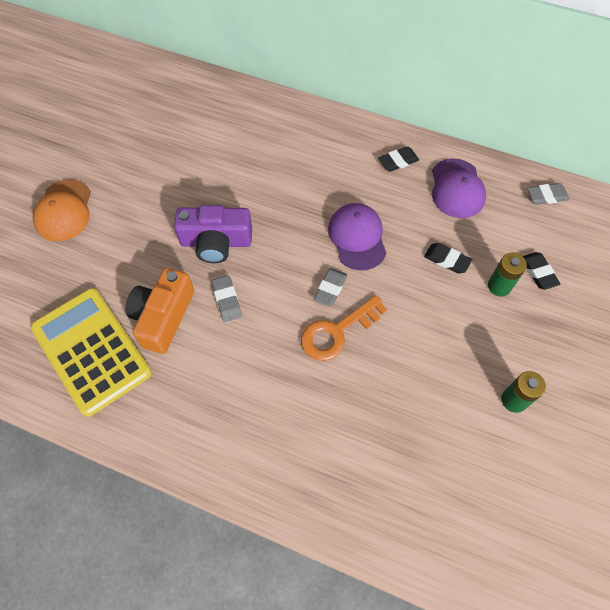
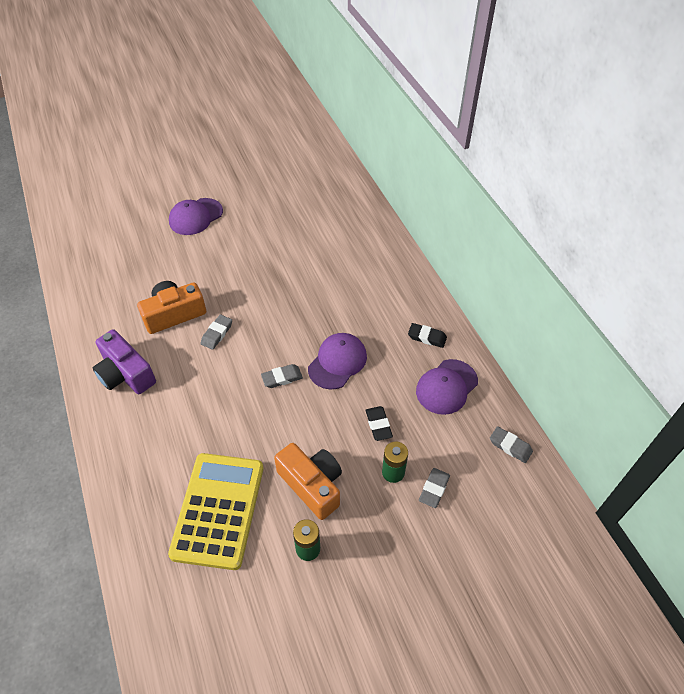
camera: 45 degrees right, 10 degrees down
yellow calculator [30,288,152,417] -> yellow calculator moved to [168,453,263,570]
orange cap [33,179,91,242] -> purple cap [169,198,223,235]
purple camera [174,205,252,263] -> purple camera moved to [93,330,156,394]
orange key [301,295,387,361] -> none
black eraser [523,252,560,290] -> grey eraser [419,468,450,508]
none -> orange camera [274,443,342,520]

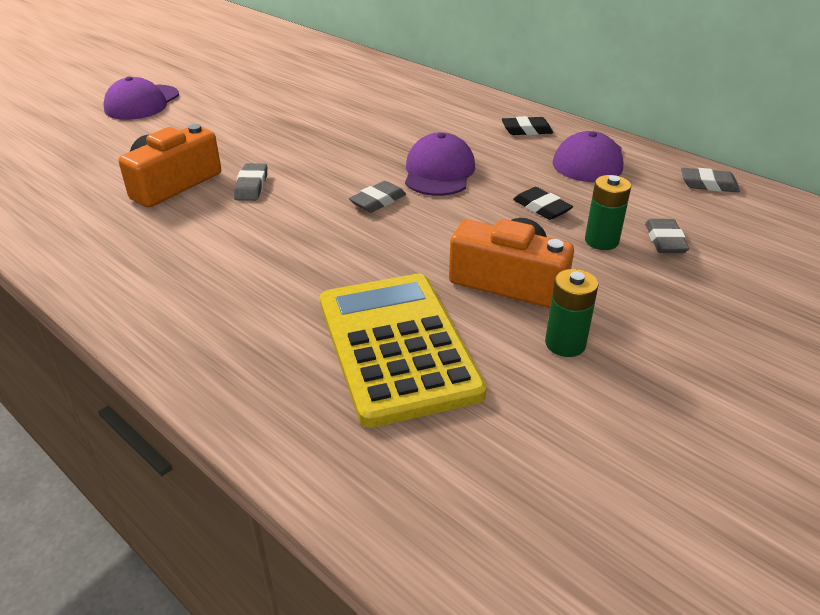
camera: 25 degrees left, 15 degrees down
purple camera [93,330,156,394] -> none

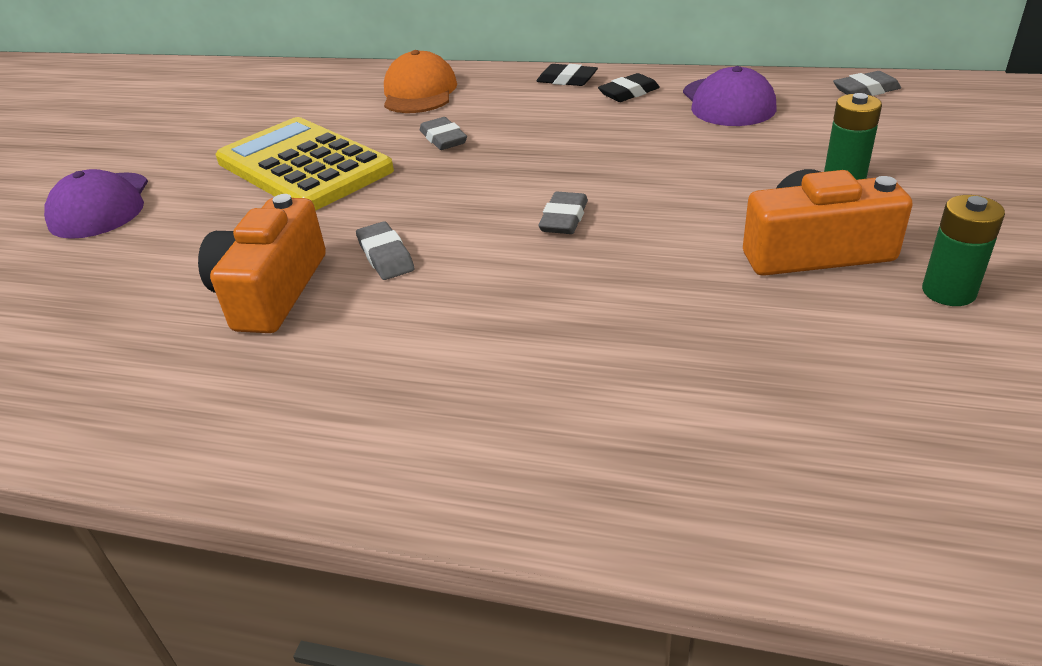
camera: 25 degrees left, 0 degrees up
yellow calculator [320,274,486,428] -> yellow calculator moved to [216,117,394,211]
purple cap [405,132,475,196] -> none
black eraser [513,187,573,220] -> black eraser moved to [537,64,598,86]
grey eraser [645,219,689,253] -> grey eraser moved to [420,117,467,150]
none -> orange cap [384,50,457,113]

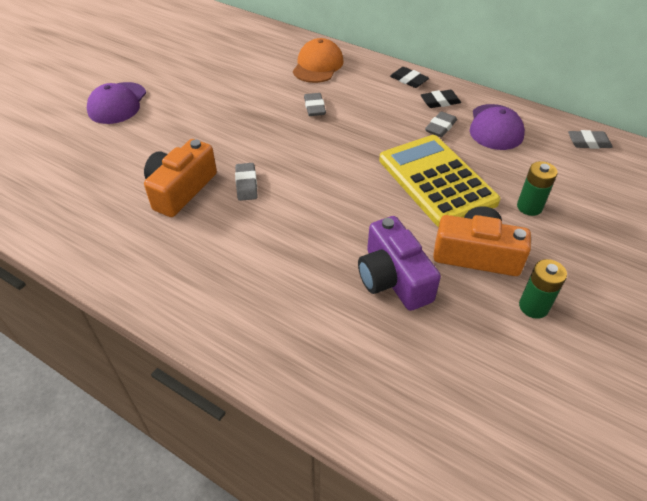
camera: 15 degrees right, 10 degrees up
yellow calculator [216,117,394,211] -> yellow calculator moved to [379,135,501,227]
grey eraser [538,192,588,234] -> grey eraser moved to [425,111,457,137]
none -> purple camera [358,216,441,311]

